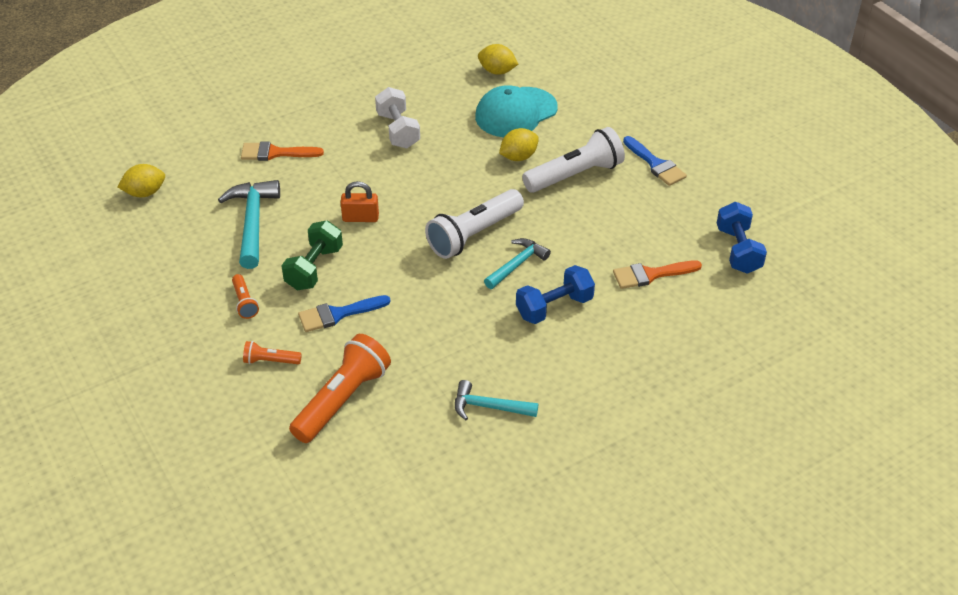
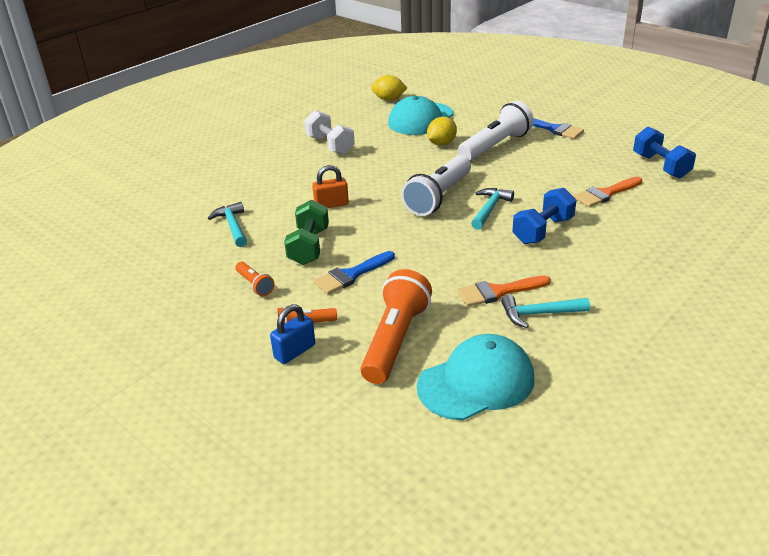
camera: 15 degrees left, 10 degrees down
yellow lemon [118,164,165,197] -> none
turquoise hammer [218,180,280,269] -> turquoise hammer [208,202,247,247], size x0.64
orange brush [241,141,324,161] -> orange brush moved to [457,276,551,307]
none -> blue padlock [270,304,315,364]
none -> turquoise cap [417,334,534,420]

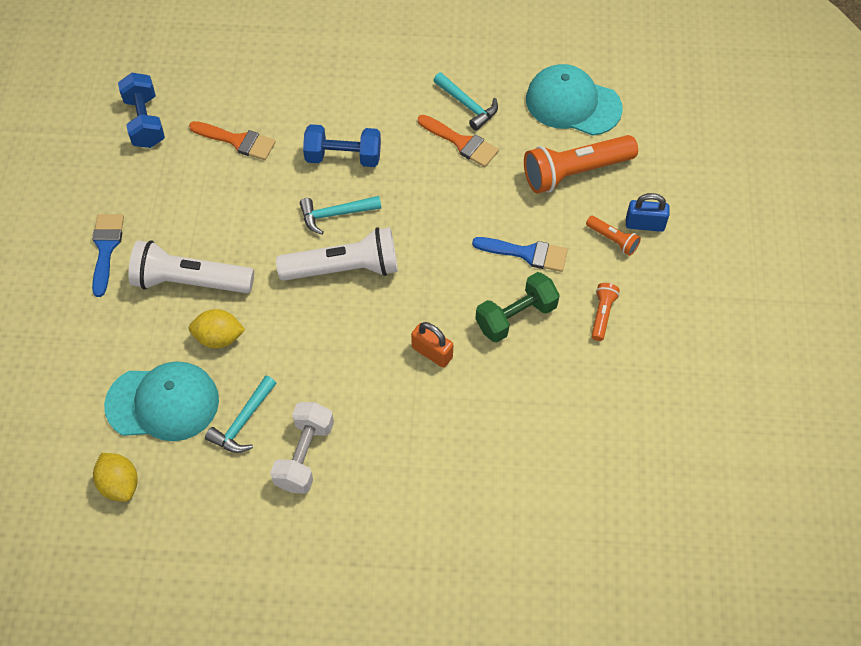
camera: 130 degrees left, 25 degrees up
turquoise hammer [208,202,247,247] -> turquoise hammer moved to [205,375,276,453]
blue dumbbell [633,126,696,179] -> blue dumbbell turned 45 degrees counterclockwise [118,73,165,148]

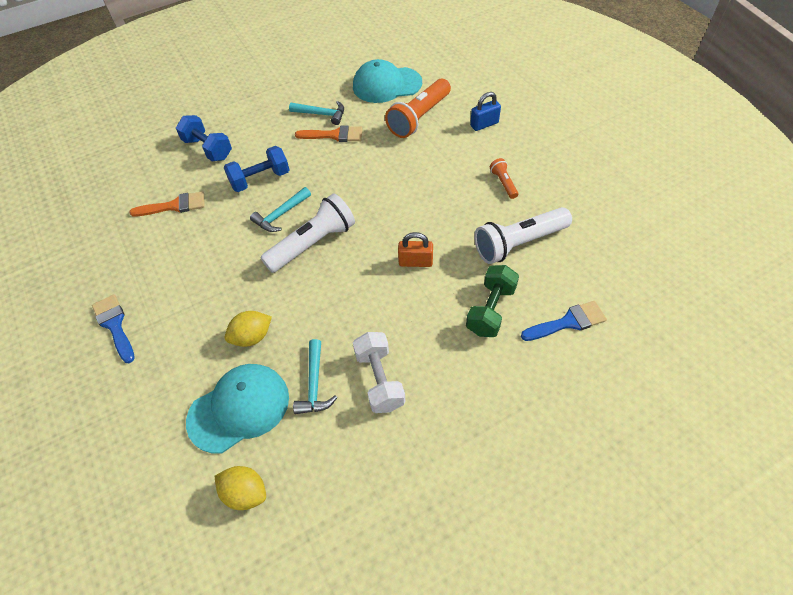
camera: 30 degrees left, 5 degrees down
blue dumbbell [118,73,165,148] -> blue dumbbell moved to [176,115,232,161]
white flashlight [128,240,254,293] -> white flashlight moved to [474,207,572,264]
blue brush [472,237,568,272] -> blue brush moved to [521,301,607,341]
green dumbbell [476,272,560,342] -> green dumbbell moved to [466,265,519,337]
orange flashlight [586,216,641,256] -> none

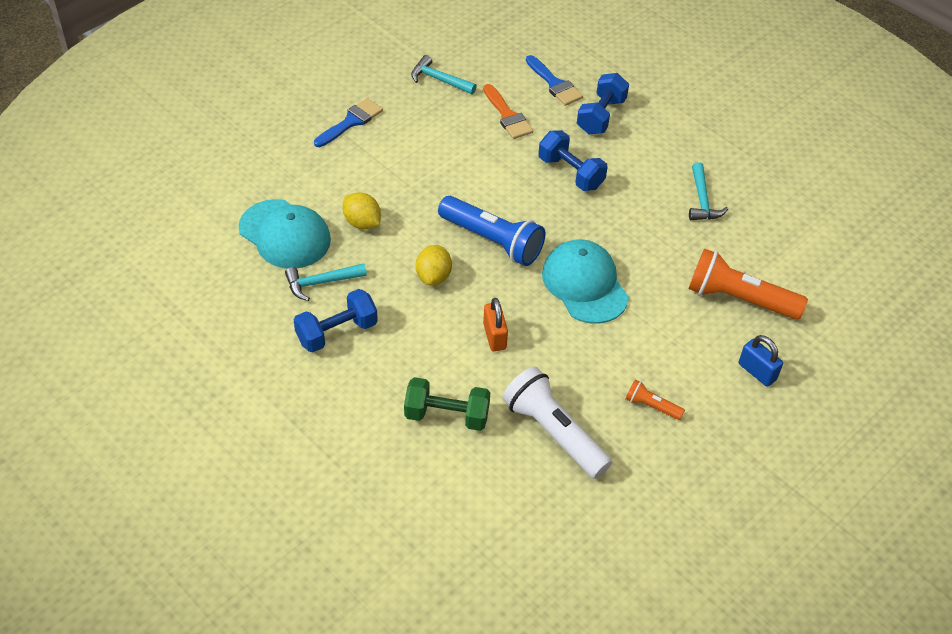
camera: 70 degrees right, 5 degrees down
yellow lemon [215,466,266,510] -> yellow lemon moved to [416,245,452,286]
turquoise hammer [250,187,311,232] -> turquoise hammer moved to [411,55,477,94]
white flashlight [260,193,355,273] -> blue flashlight [438,196,546,266]
orange brush [295,125,363,142] -> none
turquoise cap [353,59,422,103] -> turquoise cap moved to [542,239,629,324]
white dumbbell [353,332,405,413] -> blue dumbbell [294,289,378,352]
orange flashlight [490,158,518,199] -> orange flashlight turned 120 degrees counterclockwise [625,379,685,420]
blue brush [521,301,607,341] -> blue brush moved to [526,55,583,106]

